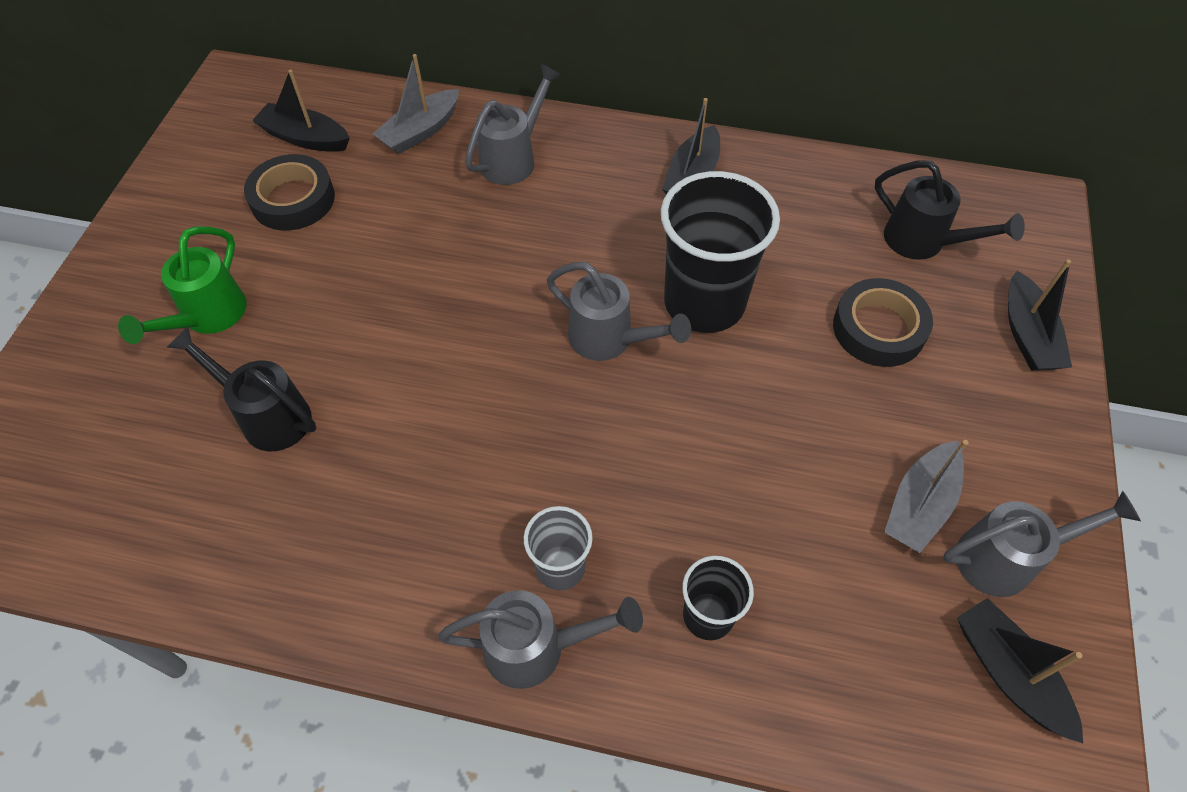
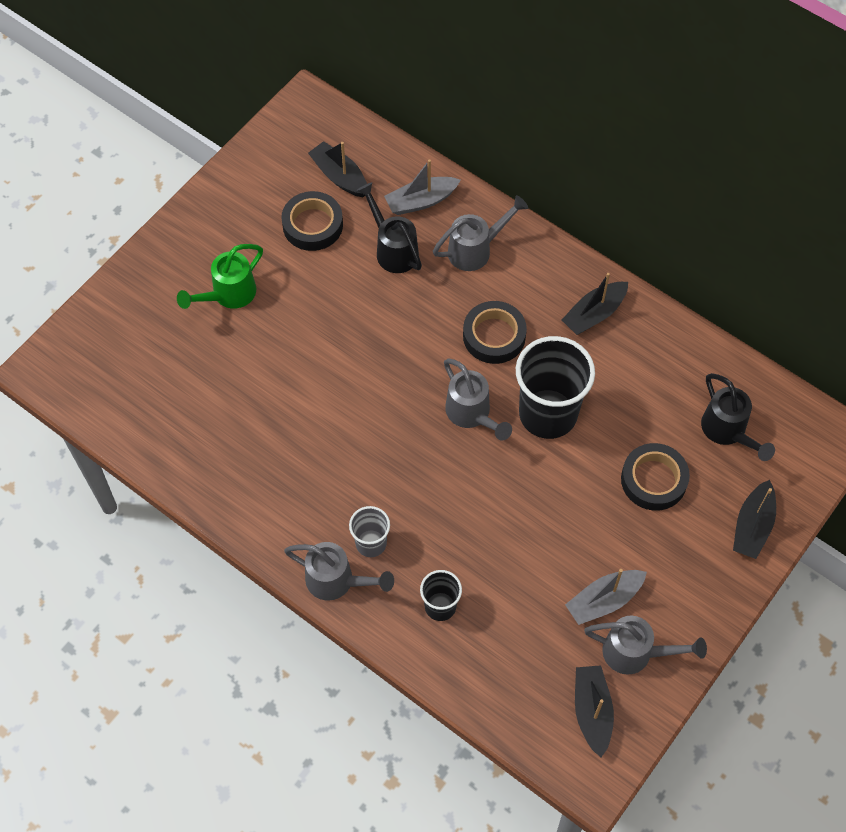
camera: 25 degrees right, 5 degrees up
black watering can [166,327,316,451] -> black watering can moved to [356,182,422,273]
none -> black tape [463,301,527,364]

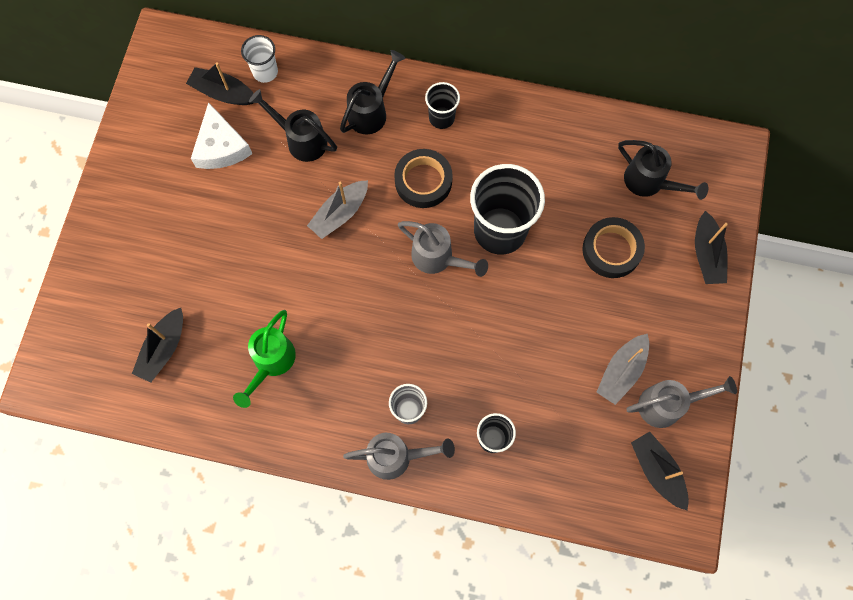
camera: 25 degrees left, 10 degrees up
green watering can [177,244,263,309] -> green watering can moved to [233,310,296,408]
black tape [281,191,343,251] -> white cheese [191,102,252,169]
grey boat [384,159,460,215] -> grey boat moved to [307,180,368,239]
grey watering can [433,195,528,271] -> black watering can [340,50,405,134]
black boat [562,273,628,335] -> black boat moved to [132,308,183,383]
none -> white cup [241,35,278,83]
none -> black cup [425,82,460,129]

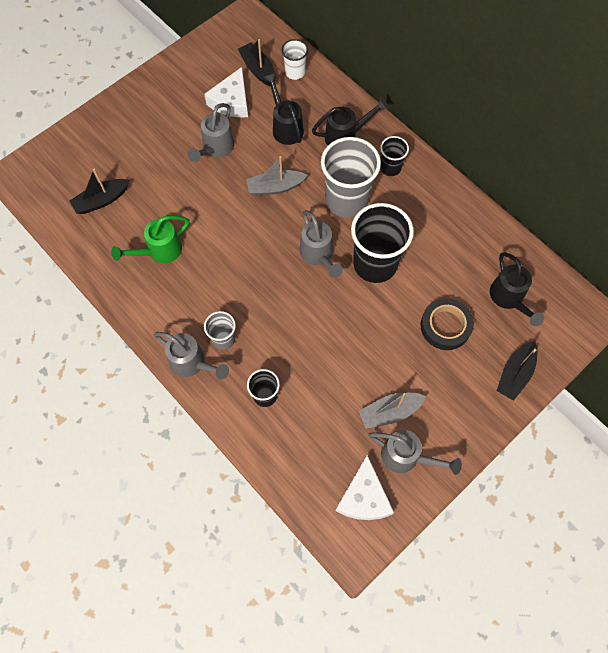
camera: 35 degrees right, 5 degrees down
black tape [394,149,453,208] -> grey cup [321,137,381,218]
black boat [631,431,689,510] -> white cheese [336,455,394,520]
none -> grey watering can [188,103,234,162]

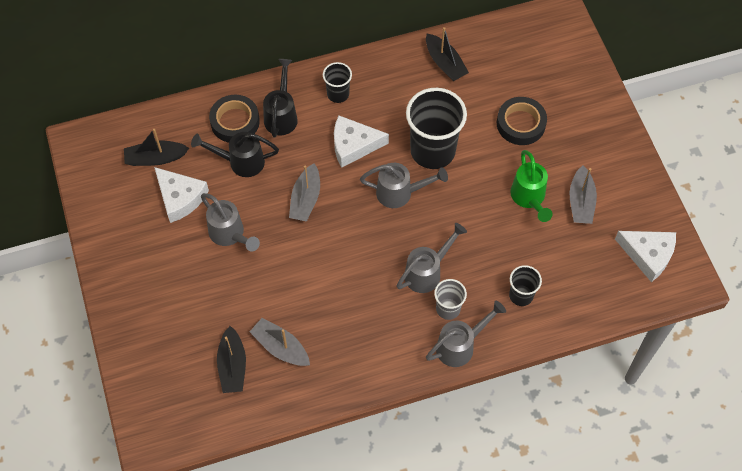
camera: 65 degrees left, 5 degrees down
green watering can [111,215,189,263] -> green watering can moved to [510,150,553,222]
white cup [281,39,308,80] -> none
grey cup [321,137,381,218] -> white cheese [334,115,389,168]
grey watering can [368,430,462,475] -> grey watering can moved to [396,223,467,293]
black watering can [490,252,544,326] -> none
black boat [497,341,538,401] -> black boat moved to [426,27,469,81]
none -> black tape [209,95,260,143]
none -> grey boat [250,318,310,366]

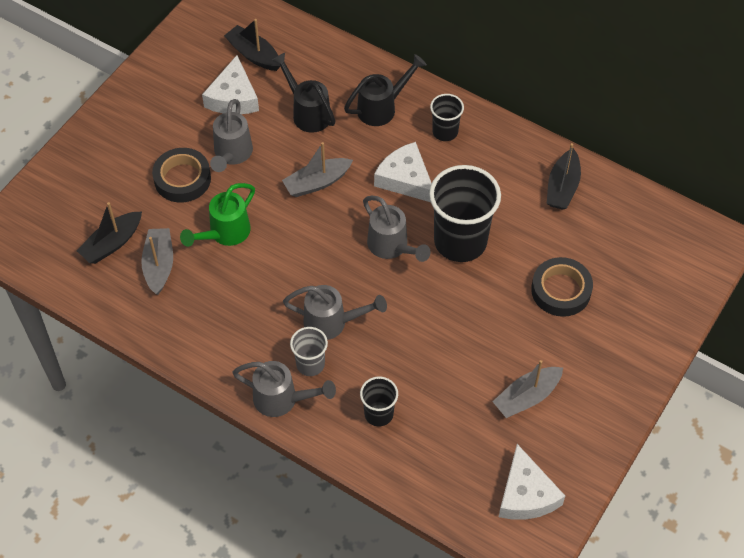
camera: 50 degrees right, 5 degrees down
black tape [209,95,260,143] -> black tape moved to [152,148,211,202]
green watering can [510,150,553,222] -> green watering can moved to [180,183,255,247]

